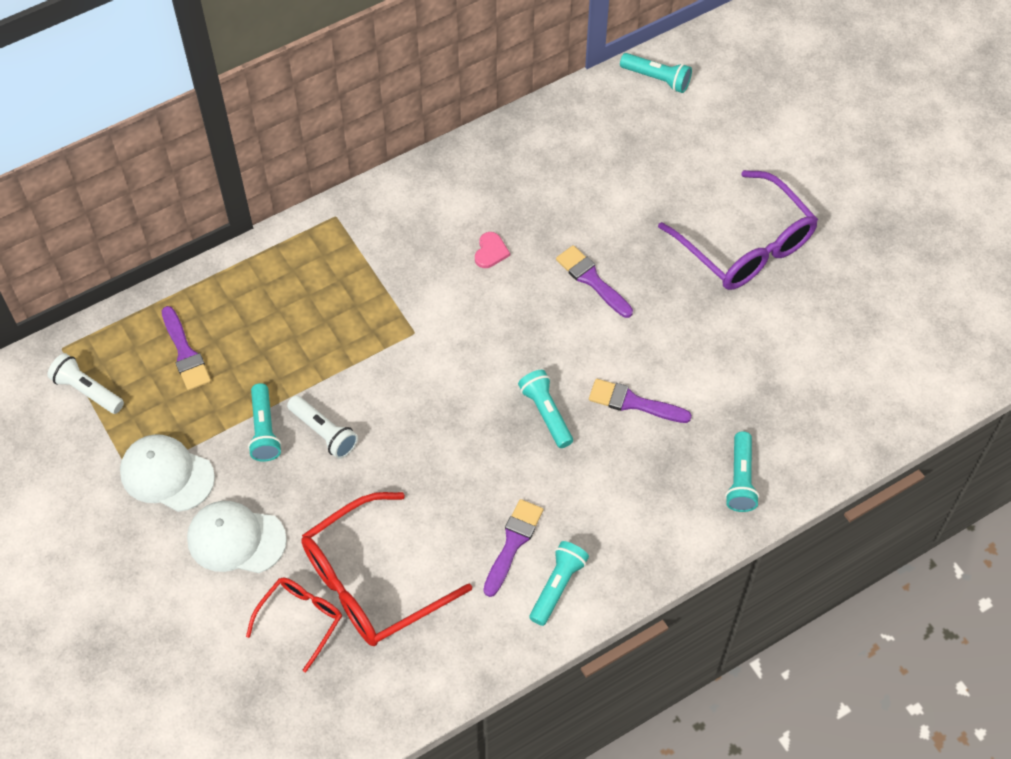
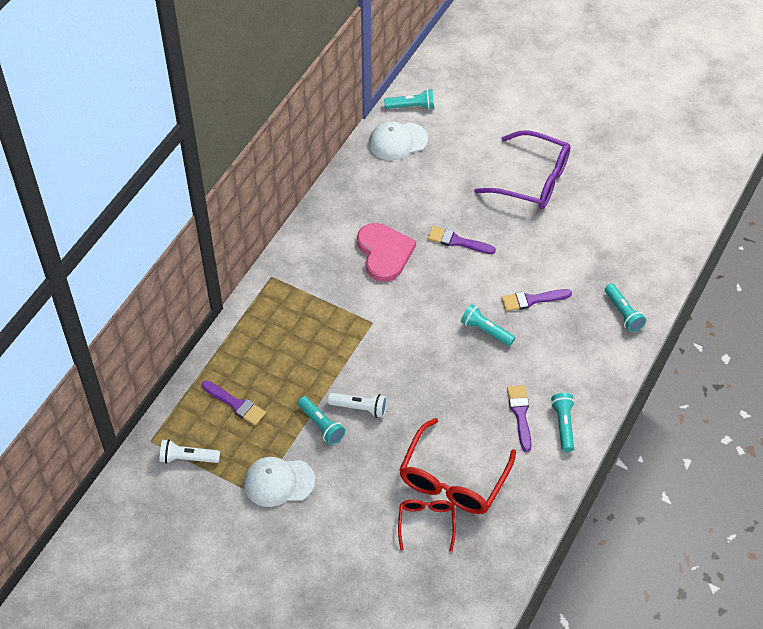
camera: 30 degrees left, 5 degrees down
white cap [187,501,287,573] -> white cap moved to [369,121,428,161]
pink heart [475,232,510,268] -> pink heart [357,223,416,282], size x2.35

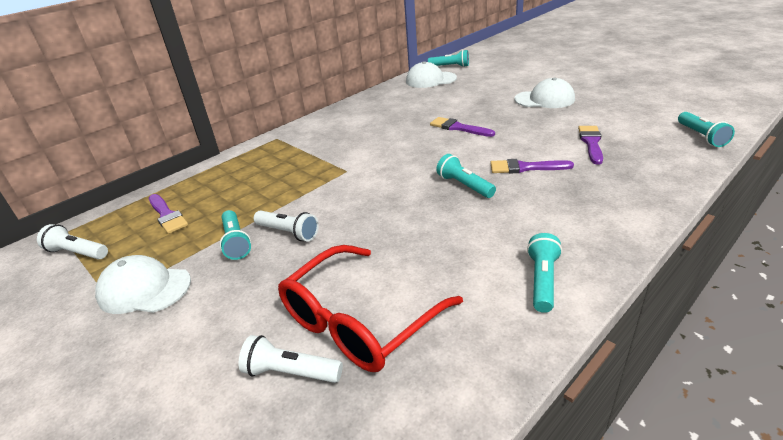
camera: 20 degrees right, 20 degrees down
pink heart [357,223,416,282] -> none
red glasses [398,499,456,552] -> white flashlight [239,335,343,383]
purple glasses [474,130,570,209] -> white cap [514,77,575,108]
purple brush [507,385,532,452] -> purple brush moved to [578,126,603,165]
turquoise flashlight [605,284,646,332] -> turquoise flashlight moved to [678,112,735,147]

